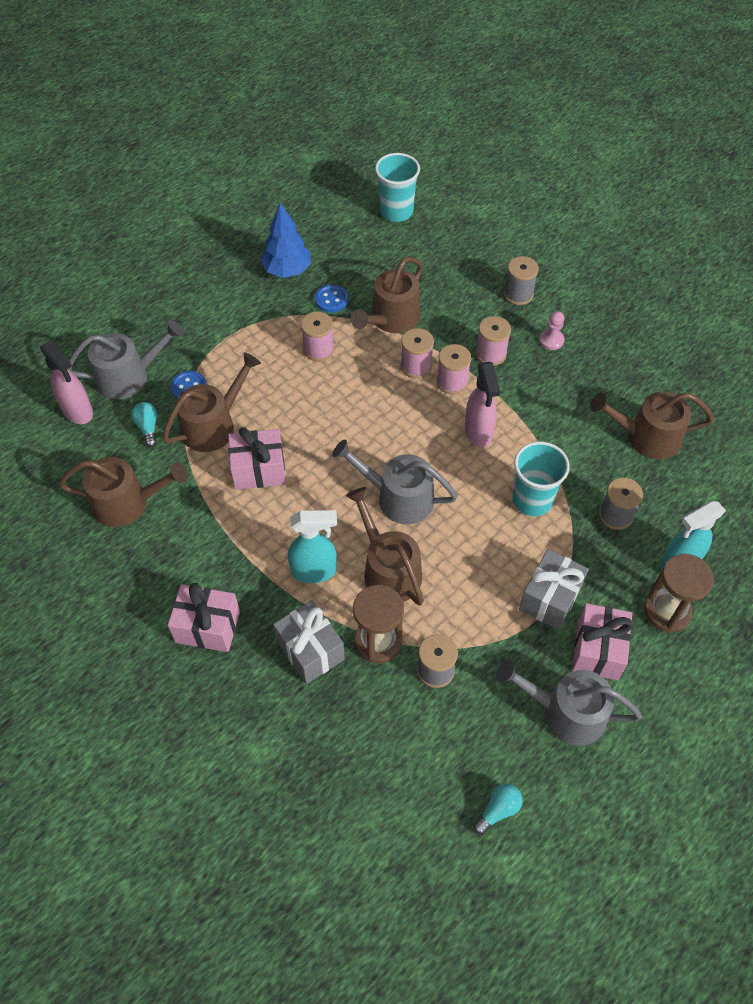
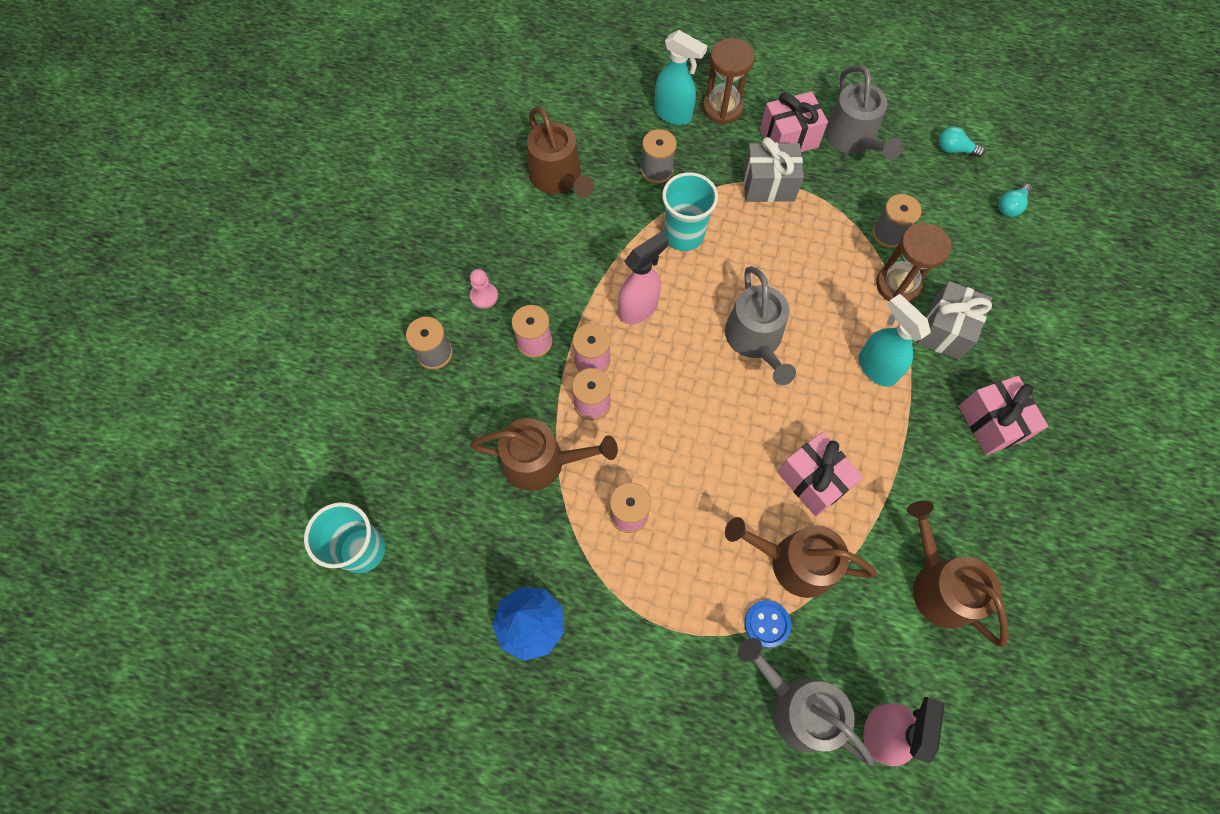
camera: 120 degrees left, 10 degrees up
turquoise light bulb [131,402,157,447] -> turquoise light bulb moved to [998,184,1032,217]
blue button [315,284,348,313] -> none
brown watering can [346,487,424,606] -> none

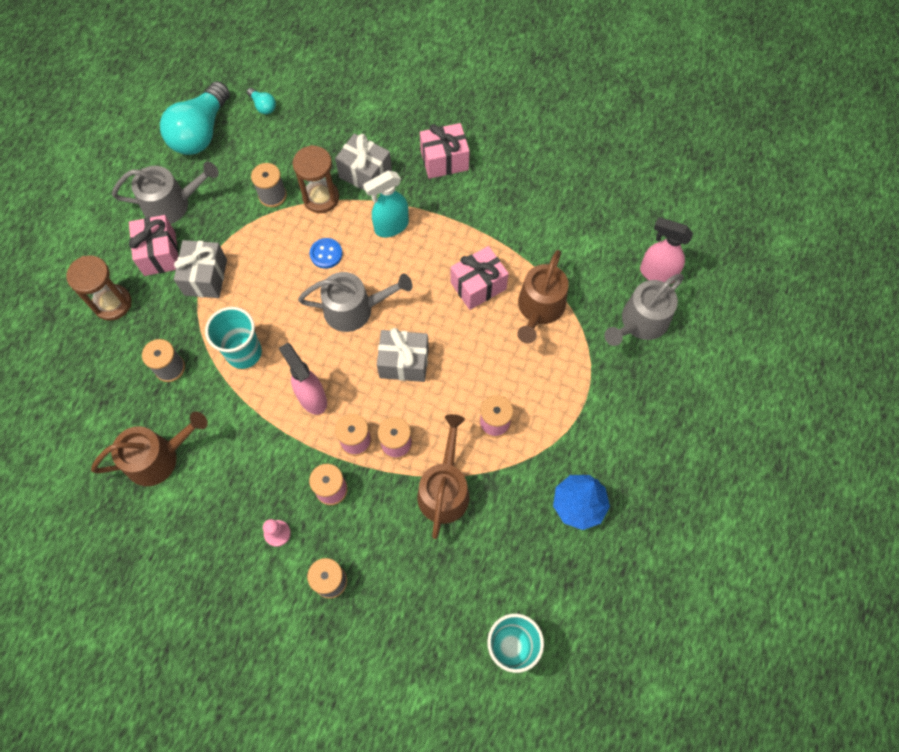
camera: 85 degrees left, 0 degrees up
turquoise spray bottle [655,30,707,125] -> none
blue button [744,600,791,648] -> blue button moved to [310,238,342,269]
brown watering can [907,501,1009,647] -> none
turquoise light bulb [939,127,985,157] -> turquoise light bulb [160,81,230,155], size x2.35
none -> grey gift [377,328,429,382]

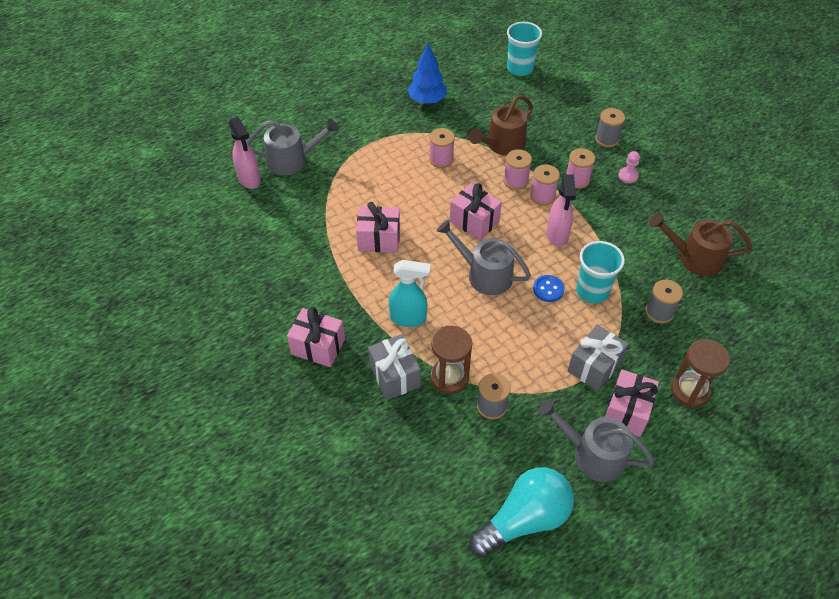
camera: 145 degrees left, 15 degrees down
turquoise light bulb [247,88,276,114] -> none
blue button [310,238,342,269] -> blue button moved to [533,275,565,302]
grey gift [377,328,429,382] -> pink gift [450,183,502,240]
brown watering can [517,250,569,344] -> none

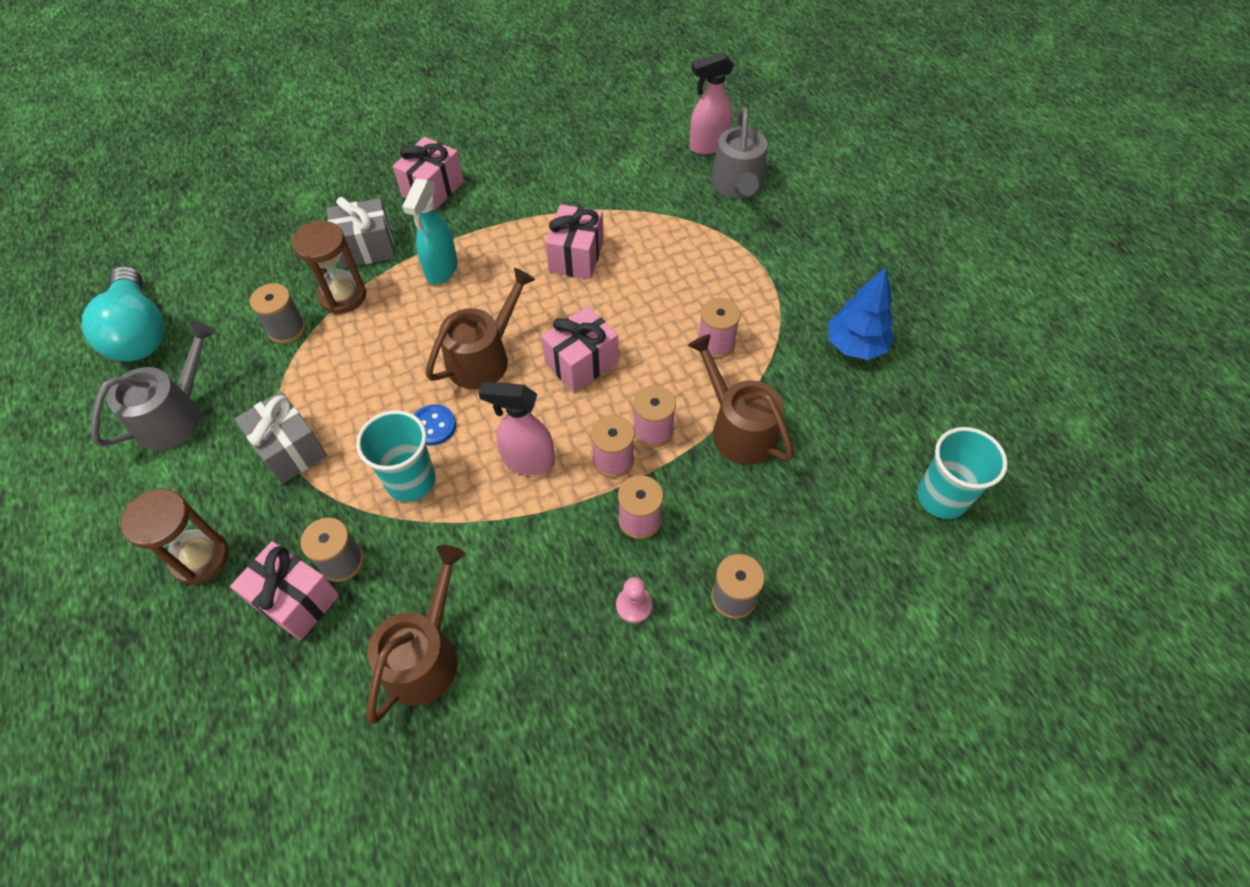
camera: 100 degrees right, 5 degrees up
grey watering can [437,220,531,295] -> brown watering can [426,268,535,389]
pink gift [605,369,659,437] -> pink gift moved to [230,541,339,640]

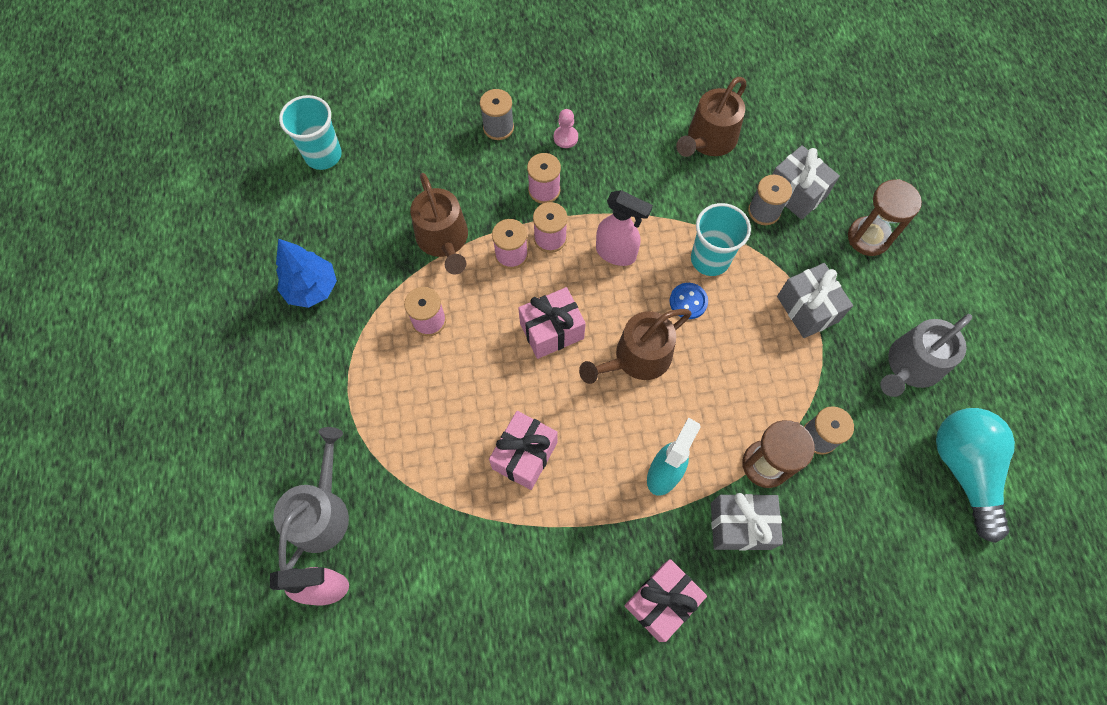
camera: 165 degrees left, 10 degrees up
pink gift [230,541,339,640] -> grey gift [772,145,840,220]

